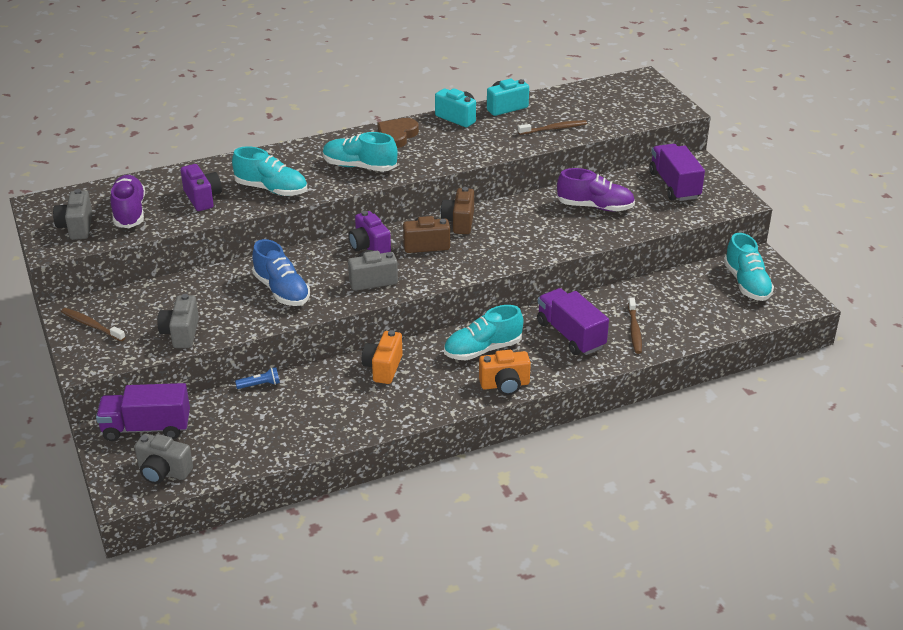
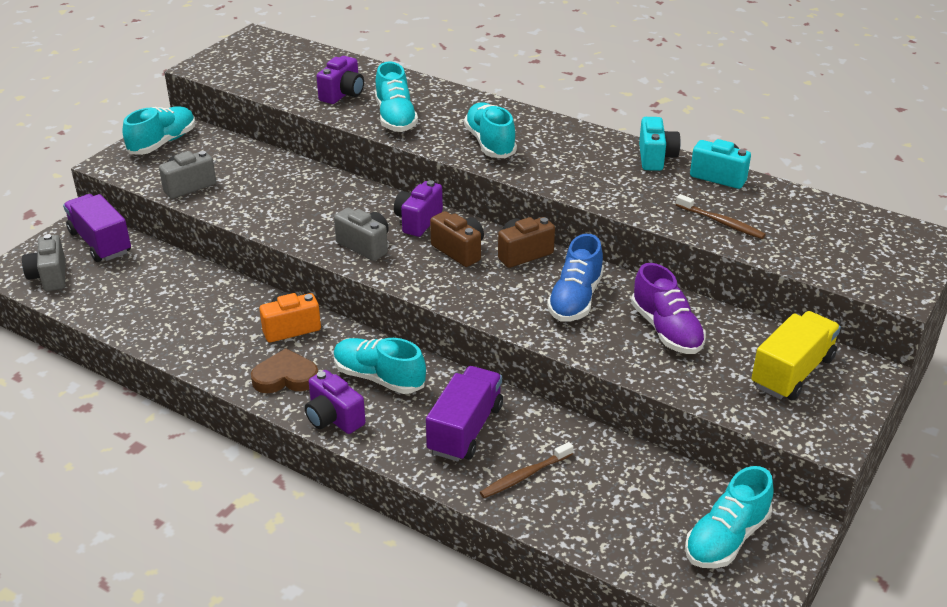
camera: 55 degrees right, 0 degrees up
grey camera [53,189,93,240] -> none
brown toothbrush [61,308,125,341] -> turquoise shoe [122,106,195,155]
purple shoe [110,175,145,228] -> none
blue flashlight [235,367,280,389] -> none
blue shoe [252,239,310,306] -> blue shoe moved to [547,234,604,322]
brown heart [377,118,419,148] -> brown heart moved to [251,348,318,393]
orange camera [479,350,531,395] -> purple camera [305,370,365,434]
purple truck [649,144,705,201] -> yellow truck [751,311,841,400]

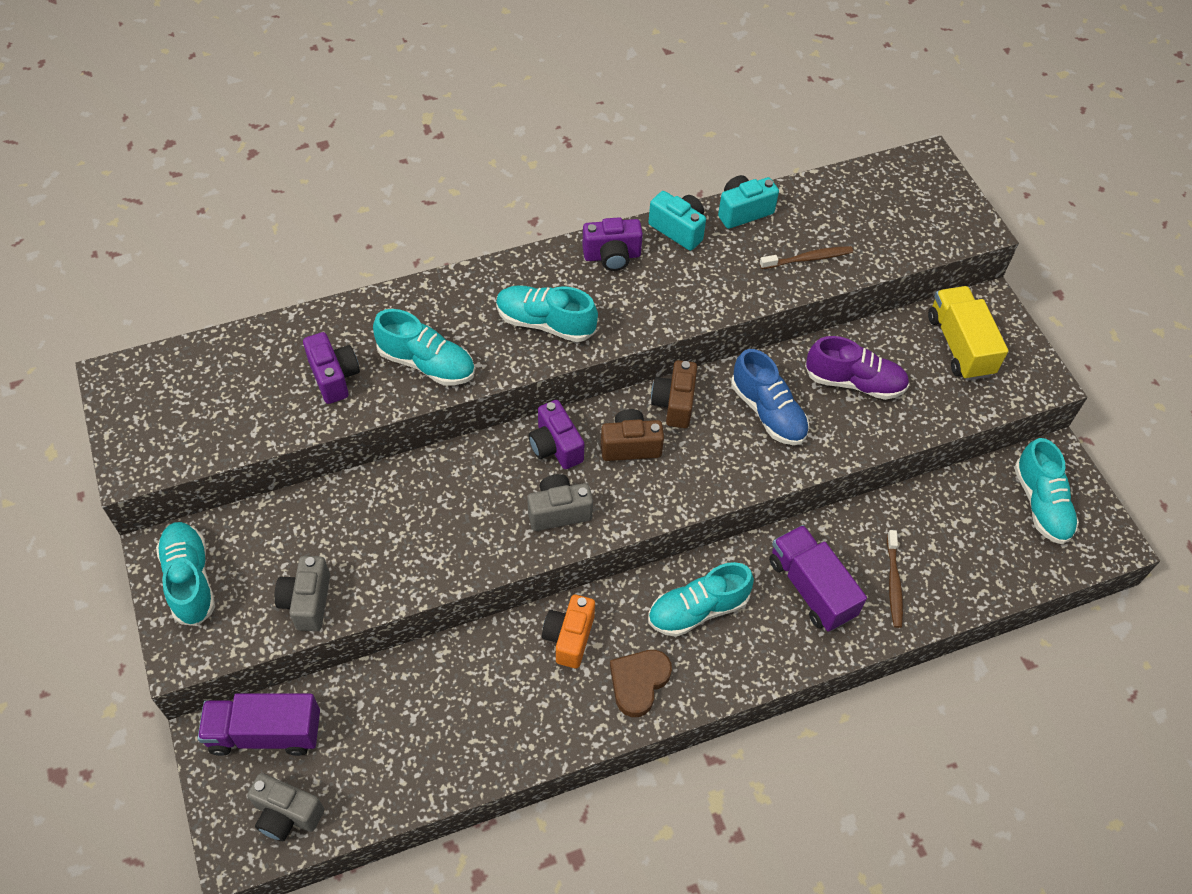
camera: 55 degrees left, 20 degrees up
purple camera [305,370,365,434] -> purple camera moved to [582,217,643,271]

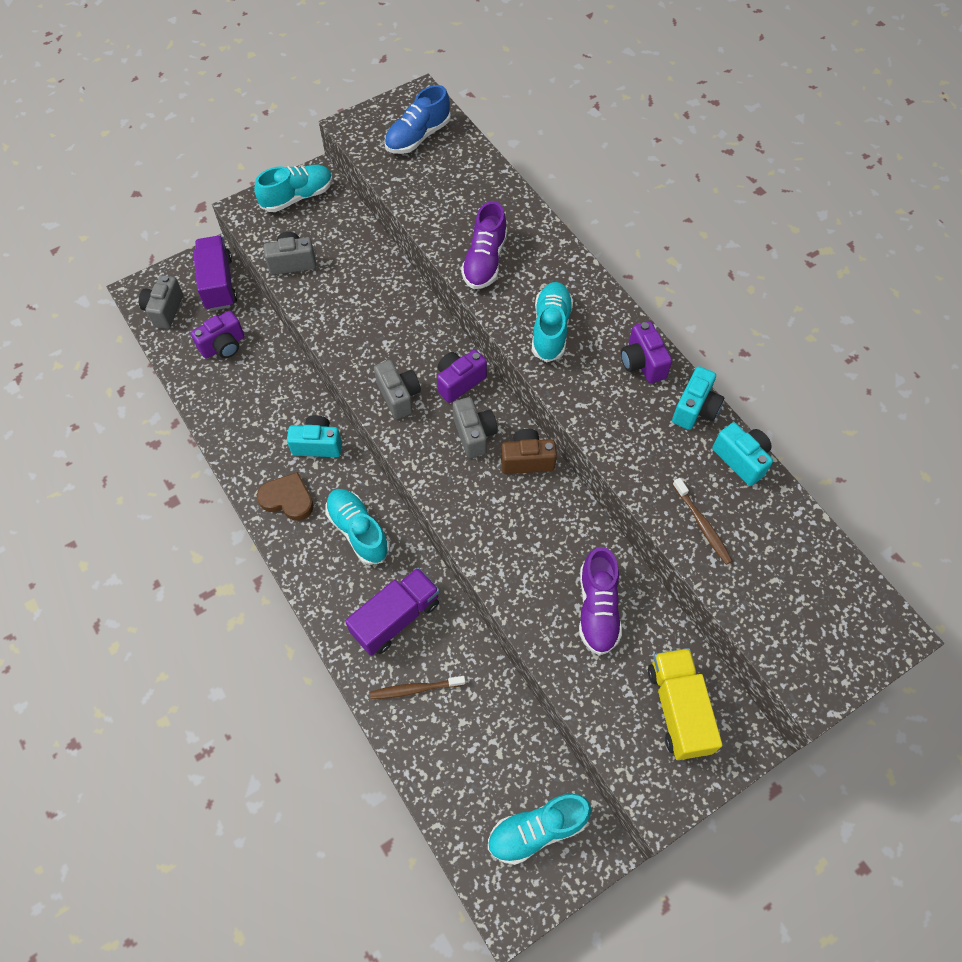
camera: 80 degrees right, 5 degrees up
purple camera [303,332,360,404] -> purple camera moved to [191,311,245,359]
turquoise shoe [373,309,475,385] -> purple shoe [461,201,507,289]
orange camera [542,595,595,668] -> turquoise camera [287,415,342,457]
brown camera [601,409,664,461] -> grey camera [453,397,498,458]
blue shoe [731,349,809,445] -> blue shoe moved to [385,85,451,154]
yellow truck [928,286,1008,381] -> yellow truck turned 75 degrees counterclockwise [648,648,723,760]

